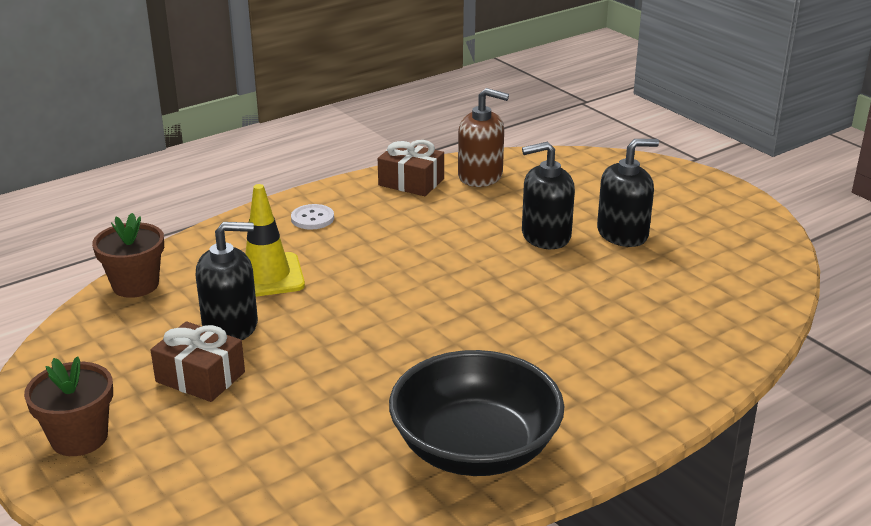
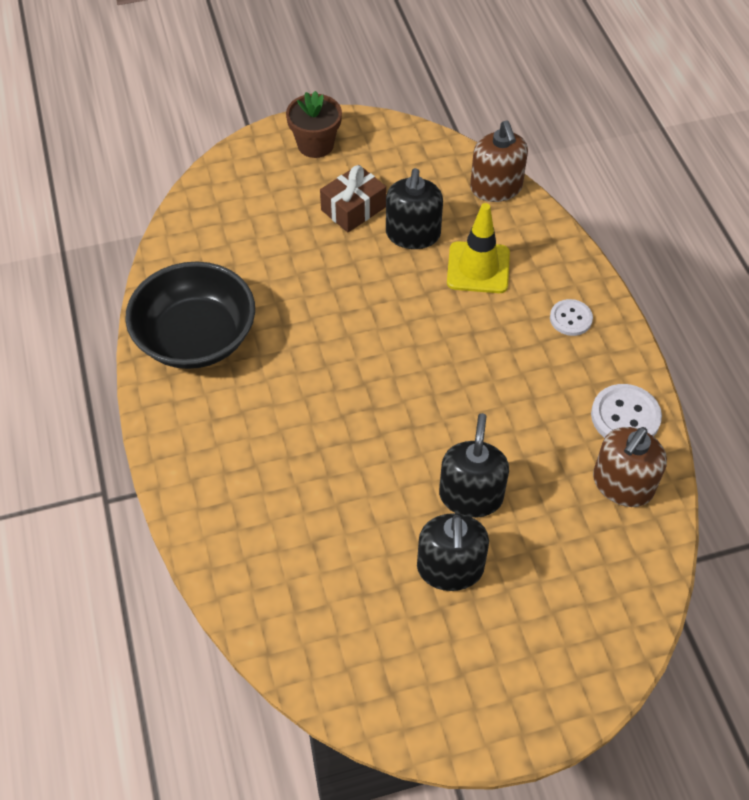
camera: 110 degrees right, 25 degrees up
brown flower pot [92,213,164,298] -> brown soap dispenser [470,120,528,202]
brown gift [378,140,444,196] -> white button [591,384,662,438]

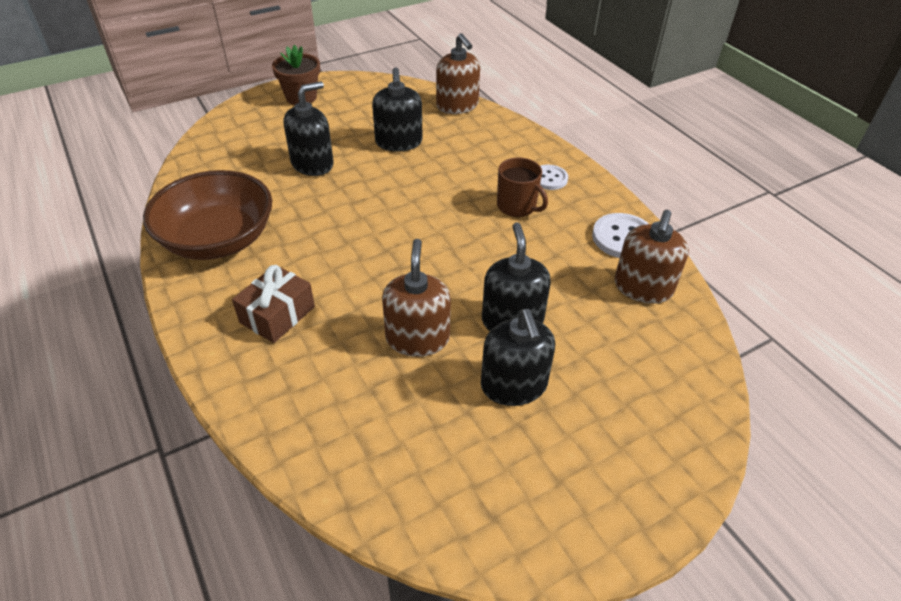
camera: 15 degrees left, 10 degrees down
black bowl [125,262,255,369] -> brown bowl [143,170,272,260]
brown gift [320,165,386,232] -> brown gift moved to [232,265,315,343]
yellow traffic cone [447,203,510,293] -> none
none -> black soap dispenser [283,81,334,176]
none -> brown soap dispenser [382,239,451,357]
none -> brown mug [497,158,548,217]

